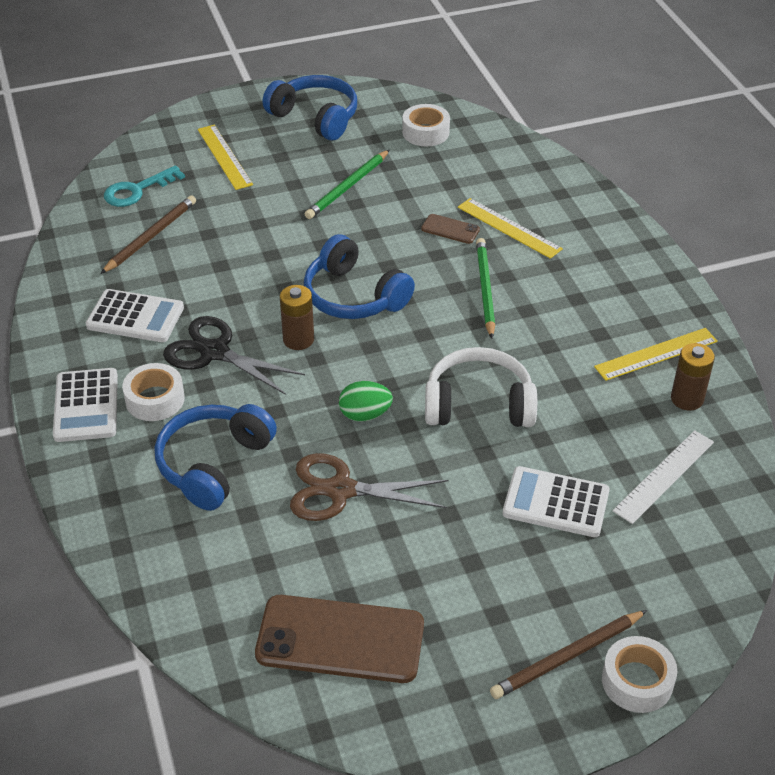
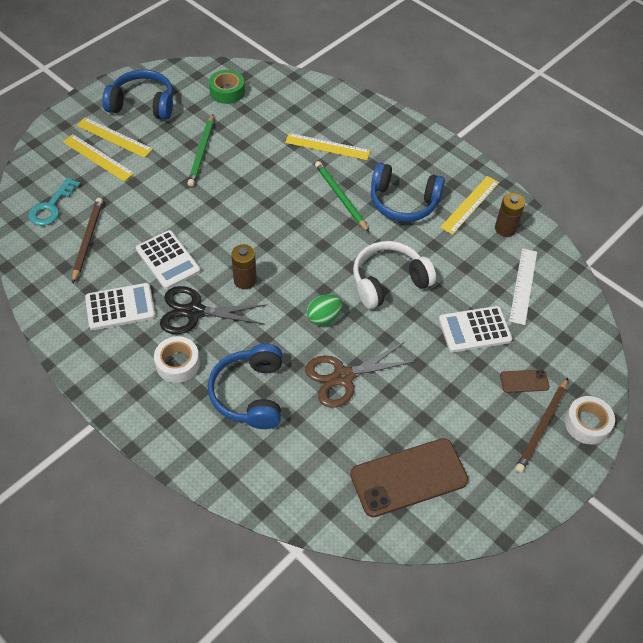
camera: 30 degrees left, 10 degrees up
white calculator [53,368,118,442] -> white calculator moved to [136,230,201,289]
blue headphones [304,234,415,319] -> blue headphones moved to [371,162,445,222]
white tape [402,104,450,146] -> green tape [209,70,245,104]
brown phone [421,214,480,244] -> brown phone moved to [500,369,550,393]
none -> yellow ruler [76,117,153,158]

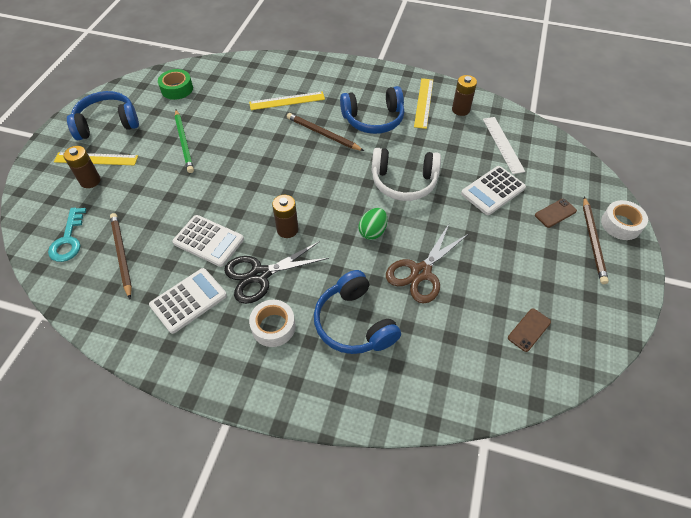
camera: 25 degrees left, 0 degrees up
yellow ruler [63,134,134,181] -> brown battery [64,146,101,188]
green pencil [315,161,369,232] -> brown pencil [287,113,364,151]
brown phone [350,438,468,517] -> brown phone [508,308,551,352], size x0.46
white headphones [353,241,436,309] -> white headphones turned 120 degrees counterclockwise [372,148,441,201]

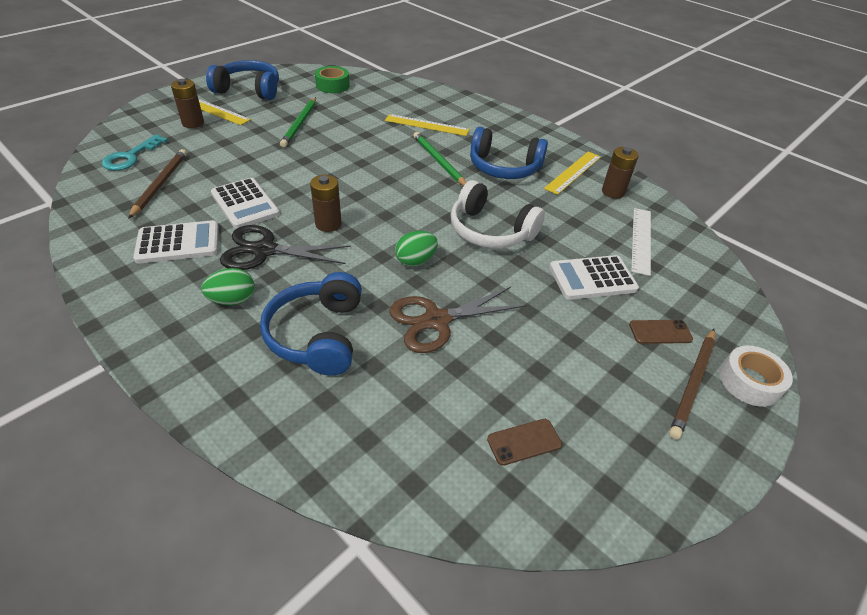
camera: 25 degrees right, 10 degrees down
white tape [249,300,295,347] -> green egg [201,268,254,305]
brown pencil [287,113,364,151] -> green pencil [413,132,466,186]

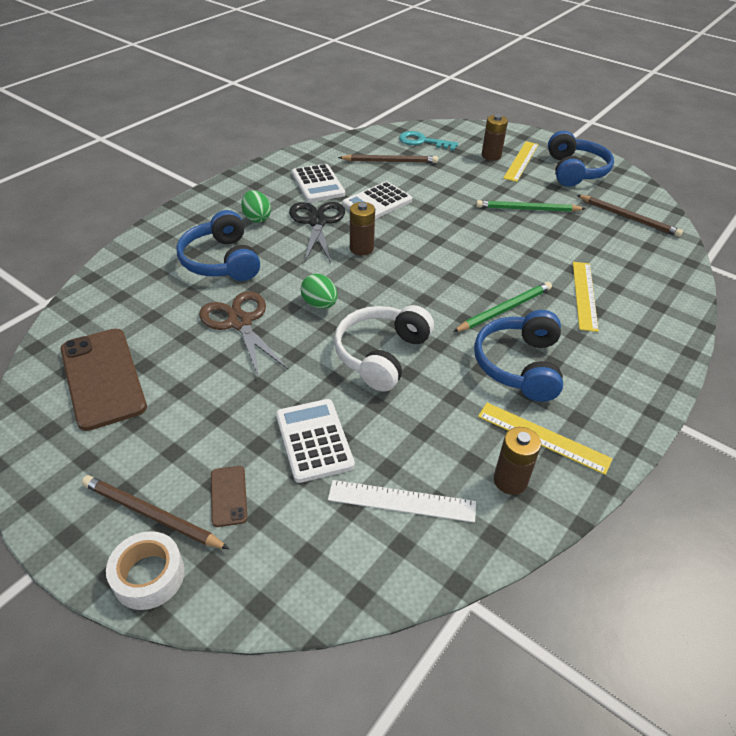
camera: 85 degrees right, 0 degrees up
blue headphones [260,272,362,376] -> blue headphones turned 105 degrees counterclockwise [177,210,260,281]
green tape [315,66,350,93] -> brown pencil [577,195,683,237]
brown phone [487,419,562,466] -> brown phone [61,329,147,431], size x2.19

